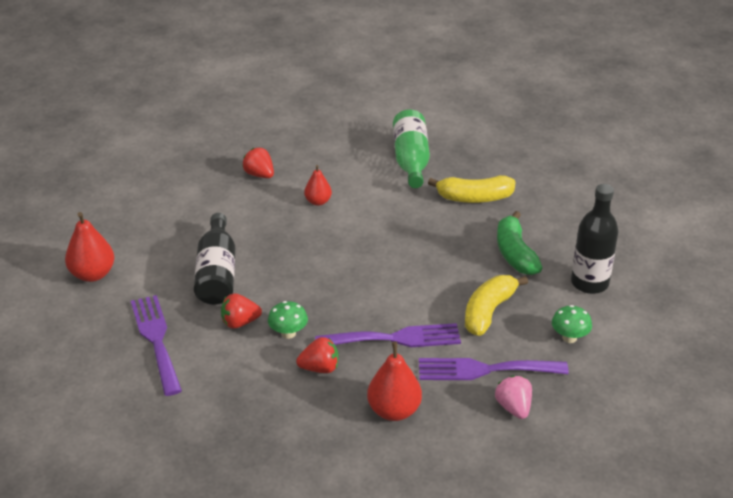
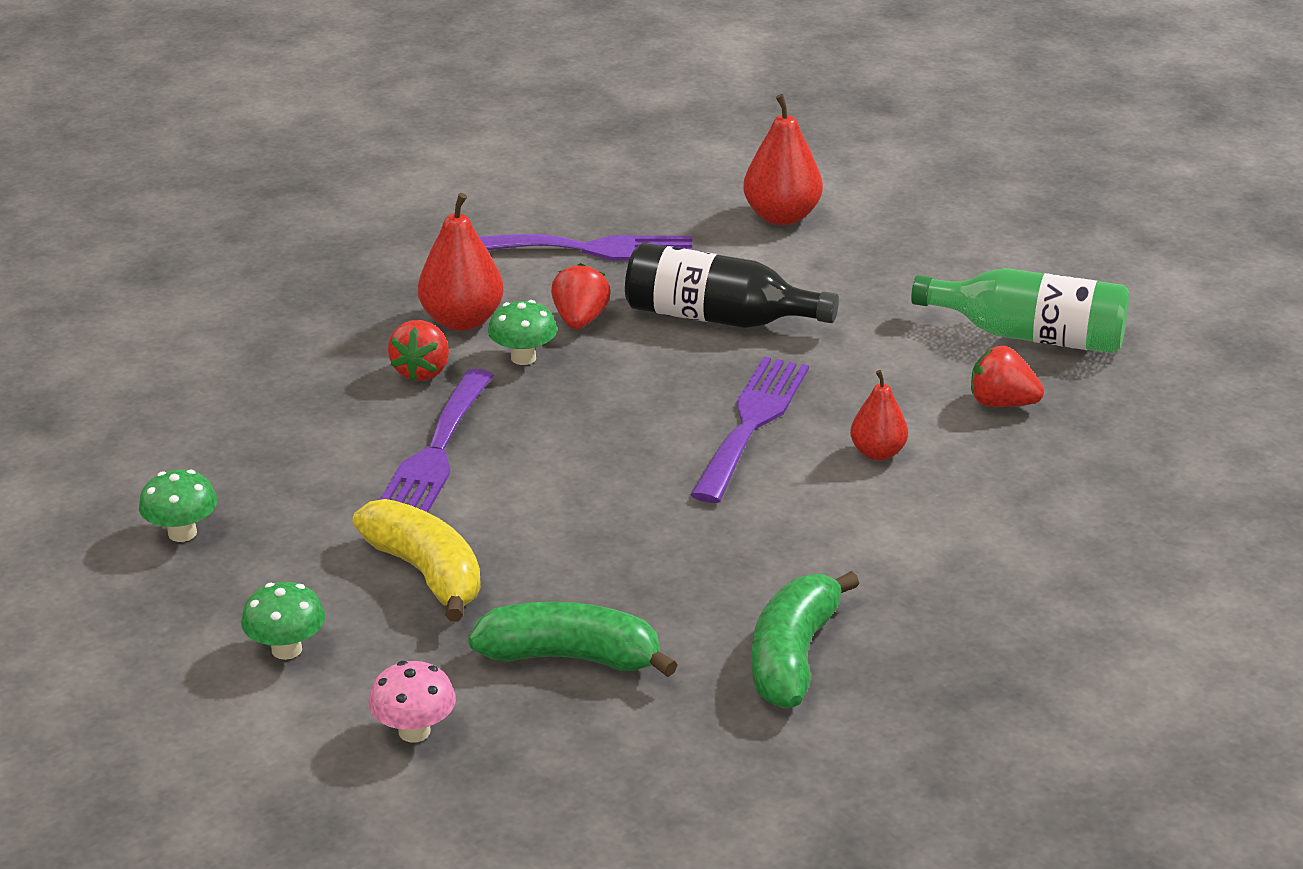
camera: 110 degrees right, 5 degrees down
red strawberry [242,148,274,178] -> red strawberry turned 135 degrees counterclockwise [971,346,1044,407]
red pear [367,341,422,421] -> red pear moved to [418,193,504,331]
green bottle [393,109,430,188] -> green bottle moved to [911,268,1130,353]
purple fork [419,358,569,380] -> purple fork moved to [690,357,809,503]
yellow banana [428,175,516,203] -> green banana [752,571,859,708]
pink strawberry [495,376,532,419] -> green mushroom [139,470,217,542]
black bottle [571,184,618,294] -> pink mushroom [368,661,456,743]

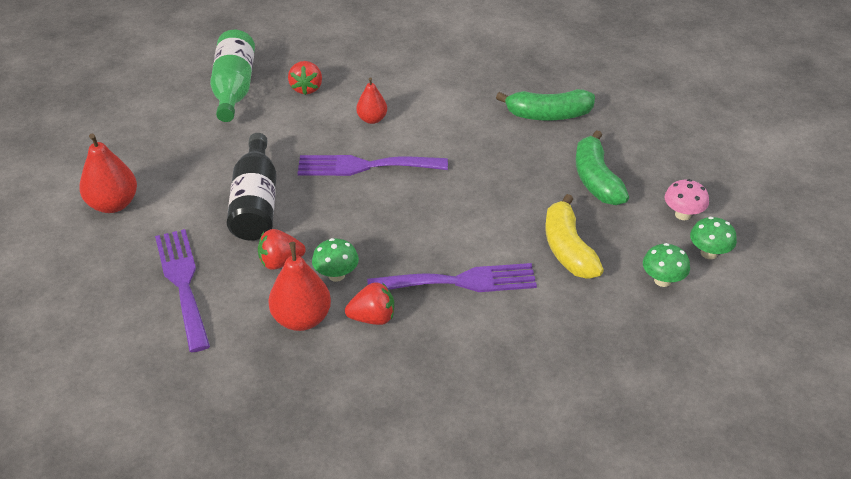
camera: 110 degrees left, 10 degrees up
green mushroom [139,470,217,542] -> green mushroom moved to [690,217,737,259]
yellow banana [352,499,481,621] -> yellow banana turned 45 degrees counterclockwise [545,194,604,279]

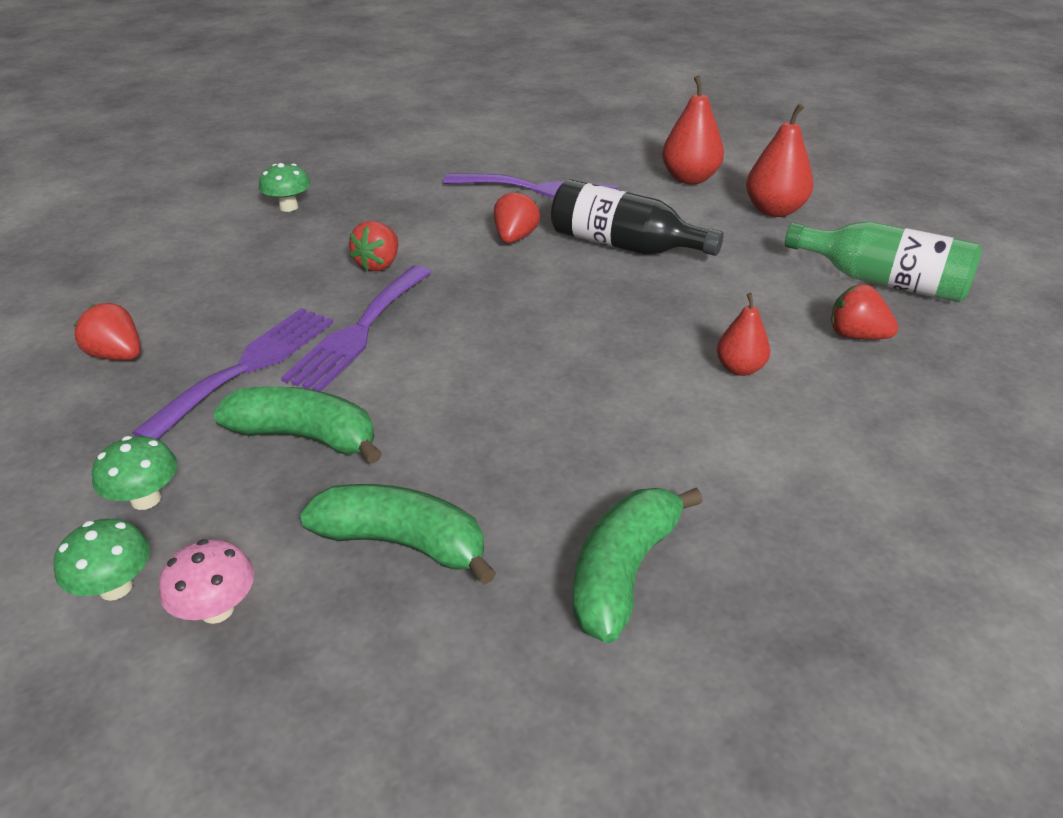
camera: 120 degrees right, 5 degrees down
red pear [268,242,331,331] -> red pear moved to [746,104,813,217]
purple fork [298,155,448,176] -> purple fork moved to [132,308,334,439]
green mushroom [312,238,359,282] -> green mushroom moved to [259,163,311,212]
yellow banana [545,194,604,279] -> green banana [213,386,382,464]
none -> red strawberry [73,303,141,360]

